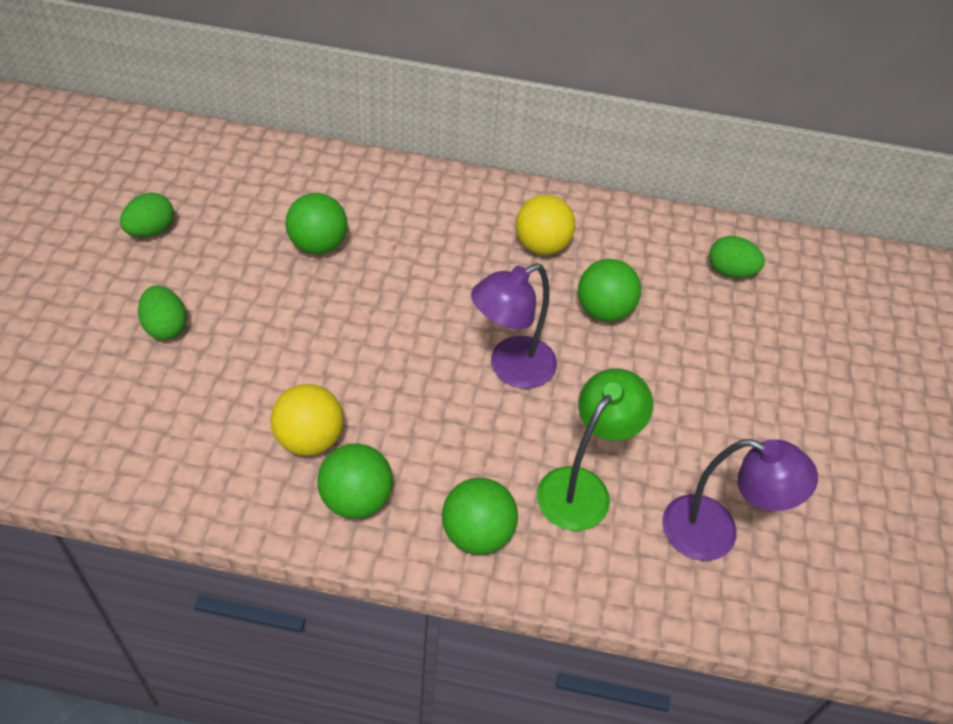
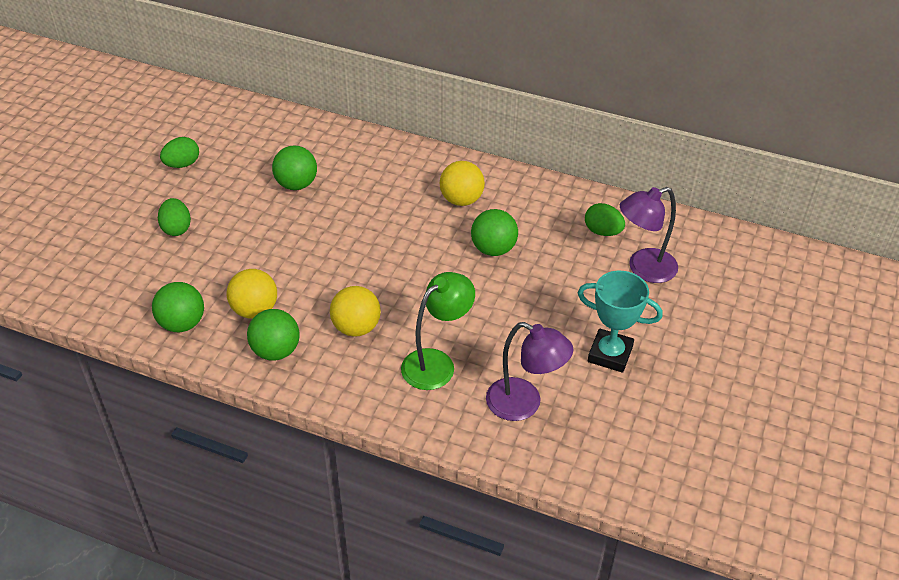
camera: 15 degrees right, 5 degrees down
green ball [442,478,518,555] -> green ball moved to [152,282,204,332]
purple lamp [471,263,557,389] -> purple lamp moved to [620,187,678,283]
none -> yellow ball [330,286,381,337]
none -> turquoise trophy [578,271,663,373]

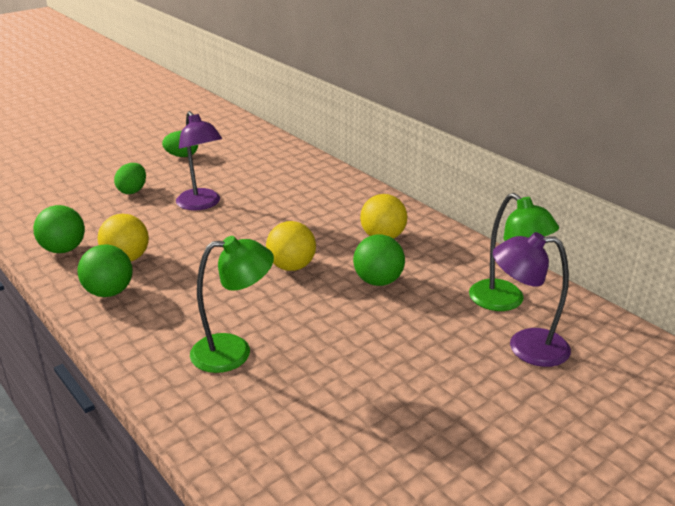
camera: 30 degrees right, 15 degrees down
green ball [272,145,317,190] -> none
yellow ball [330,286,381,337] -> yellow ball moved to [266,221,316,271]
purple lamp [486,322,574,421] -> purple lamp moved to [176,111,222,211]
turquoise trophy [578,271,663,373] -> none
green egg [585,203,625,236] -> green lamp [469,193,559,311]

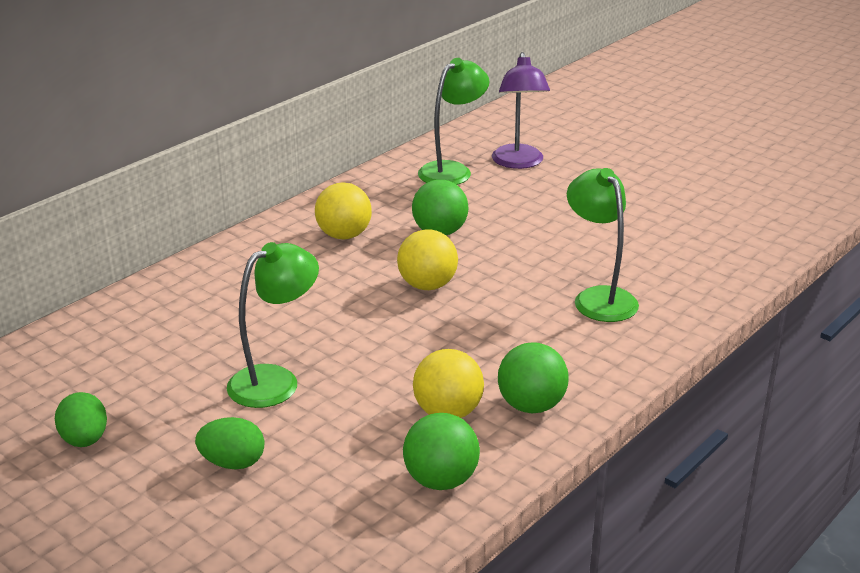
camera: 100 degrees left, 0 degrees up
purple lamp [176,111,222,211] -> green lamp [227,242,319,408]

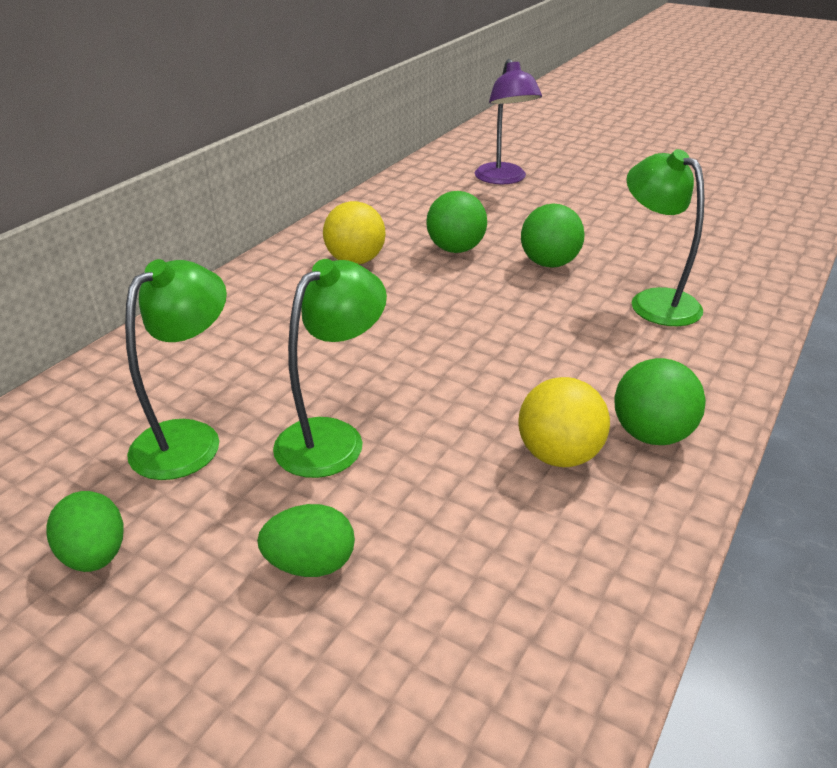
camera: 10 degrees left, 5 degrees up
yellow ball [397,229,458,290] -> none
green ball [403,413,480,490] -> green ball moved to [521,204,585,268]
green lamp [418,58,490,185] -> green lamp moved to [125,259,227,480]

